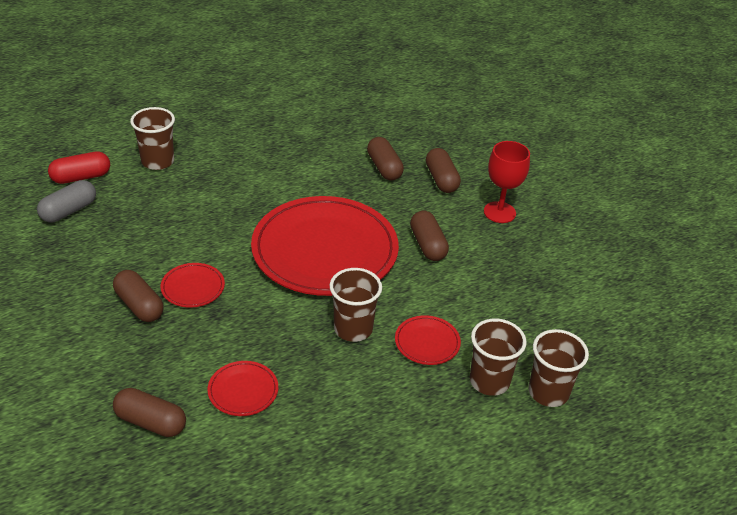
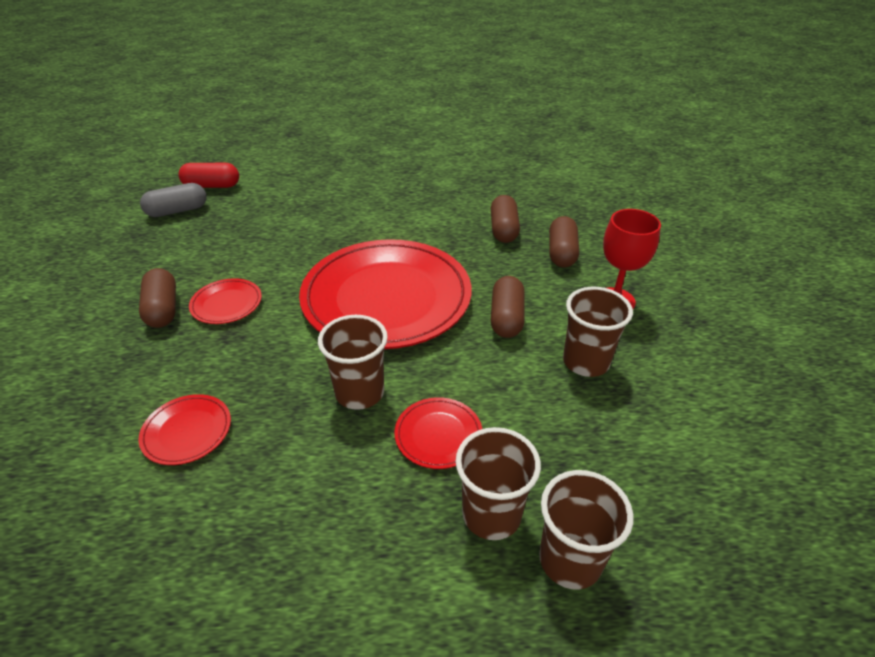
camera: 25 degrees right, 0 degrees up
brown capsule [113,388,186,437] -> none
brown cup [130,107,175,170] -> brown cup moved to [563,287,633,377]

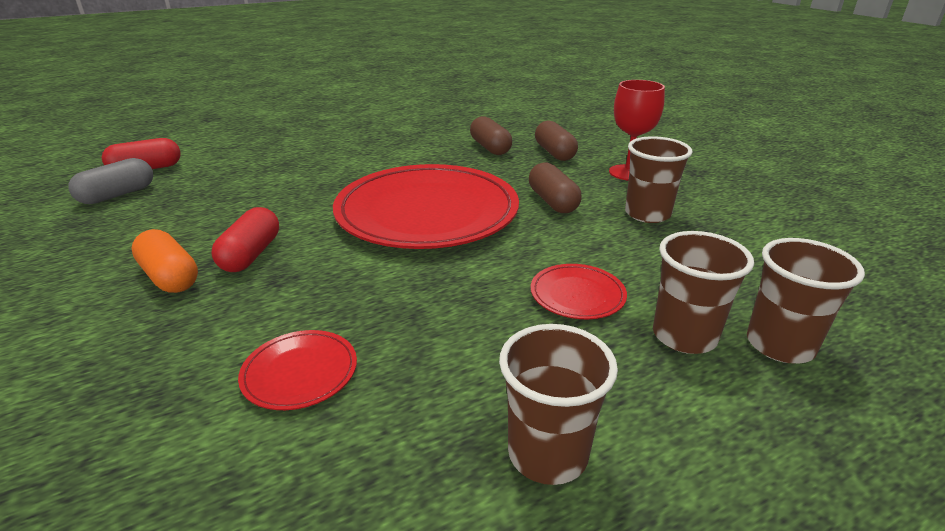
camera: 25 degrees left, 10 degrees down
brown capsule [139,268,176,328] -> orange capsule [132,229,198,293]
red plate [189,278,262,324] -> red capsule [212,207,279,272]
brown cup [318,315,388,410] -> brown cup moved to [499,324,618,485]

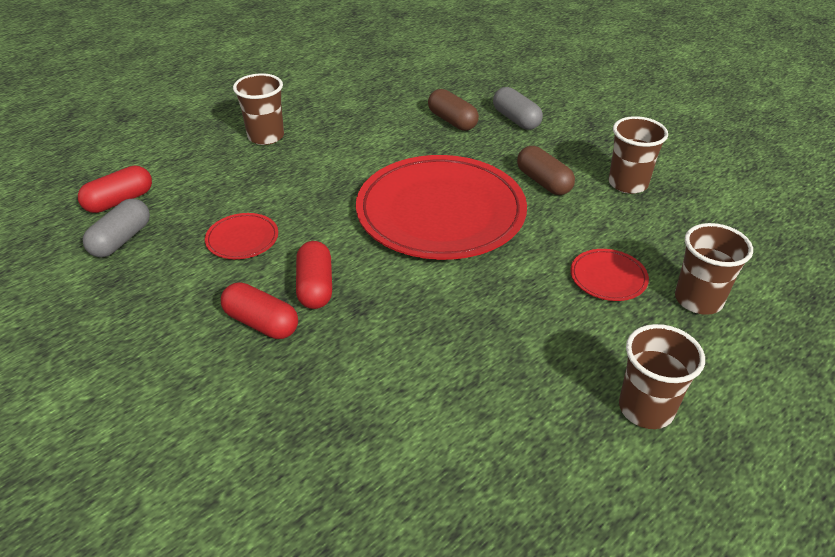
camera: 15 degrees left, 10 degrees up
orange capsule [132,229,198,293] -> red capsule [221,282,298,339]
red plate [238,330,357,410] -> red plate moved to [205,213,278,259]
brown capsule [535,120,578,161] -> grey capsule [493,87,543,130]
red goblet [609,80,665,180] -> none
brown cup [747,238,865,363] -> brown cup moved to [233,73,284,145]

